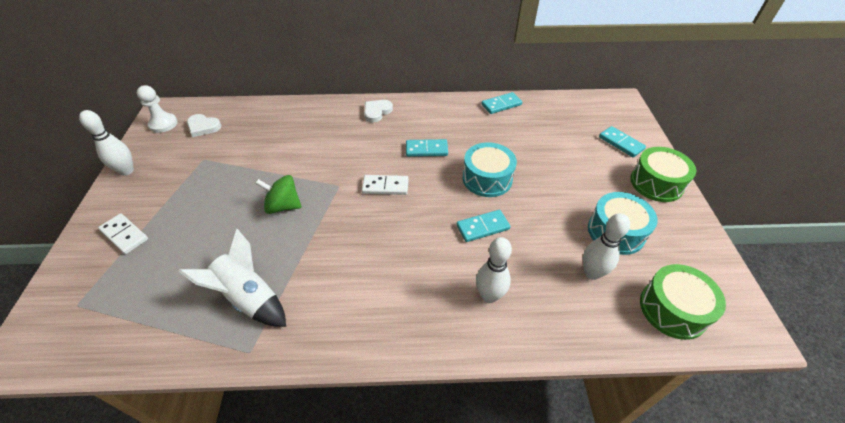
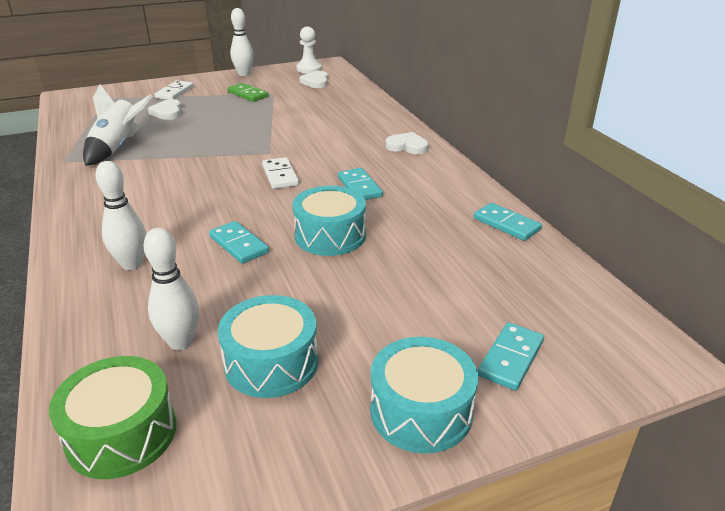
camera: 70 degrees right, 15 degrees down
green spinning top [255,175,302,214] -> none
green drum [630,147,696,202] -> turquoise drum [370,337,478,453]
none -> white heart [148,99,182,120]
none -> green domino [227,83,269,102]

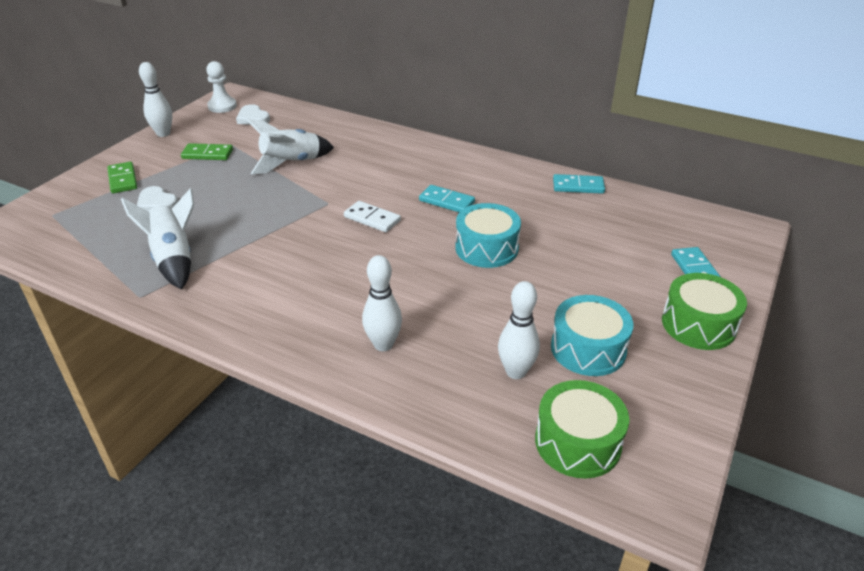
camera: 40 degrees left, 5 degrees up
white domino [154,81,194,100] -> green domino [107,162,137,193]
turquoise domino [209,221,269,264] -> none
turquoise drum [370,337,478,453] -> green drum [662,273,747,350]
white heart [385,132,428,154] -> none
none -> white rocket [246,118,334,175]

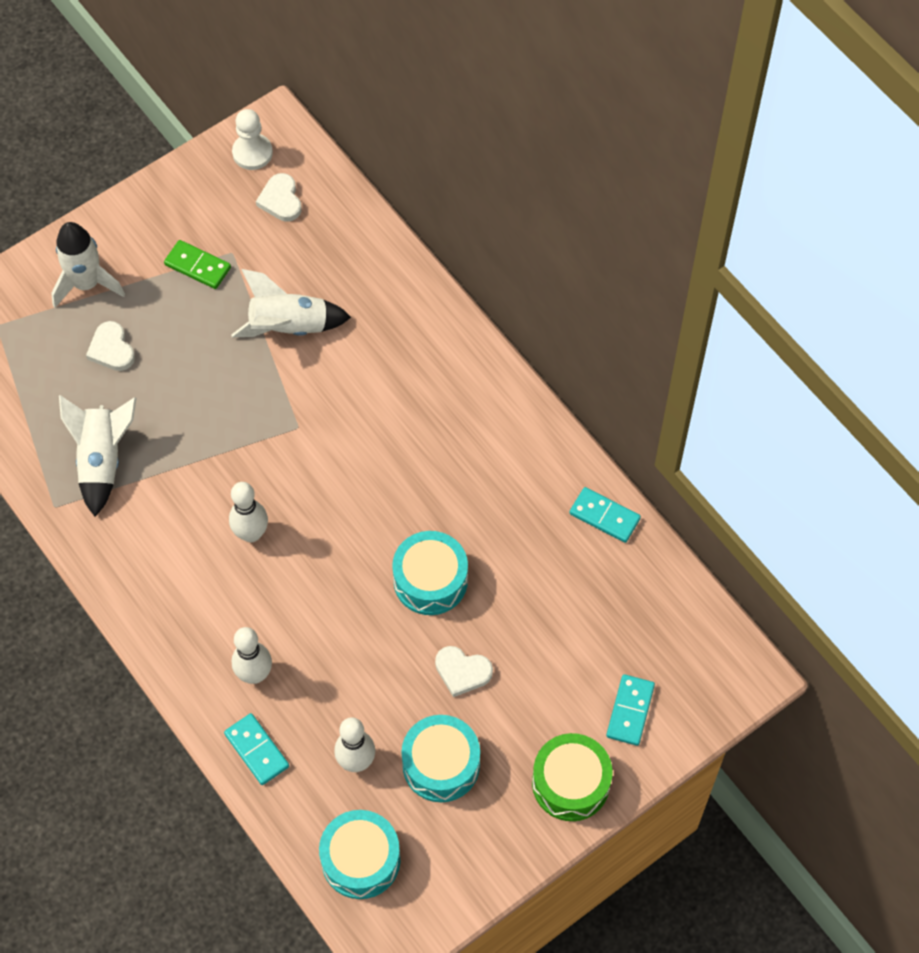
camera: 25 degrees right, 25 degrees up
green domino [107,162,137,193] -> white rocket [51,222,125,308]
white bowling pin [139,62,172,137] -> white bowling pin moved to [229,482,268,542]
white domino [344,201,401,232] -> none
turquoise domino [419,185,475,212] -> turquoise domino moved to [224,713,289,785]
green drum [535,380,629,479] -> turquoise drum [319,810,400,899]
none -> white heart [435,646,493,697]

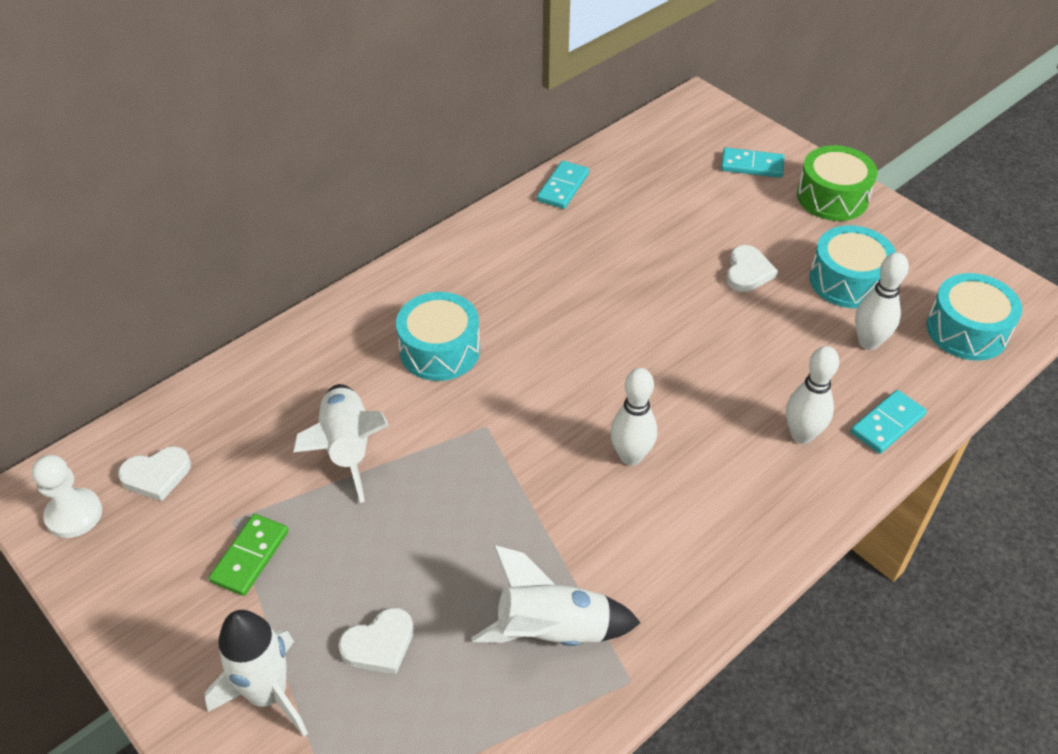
camera: 95 degrees left, 15 degrees down
turquoise drum [392,531,468,615] -> turquoise drum moved to [396,292,480,381]

